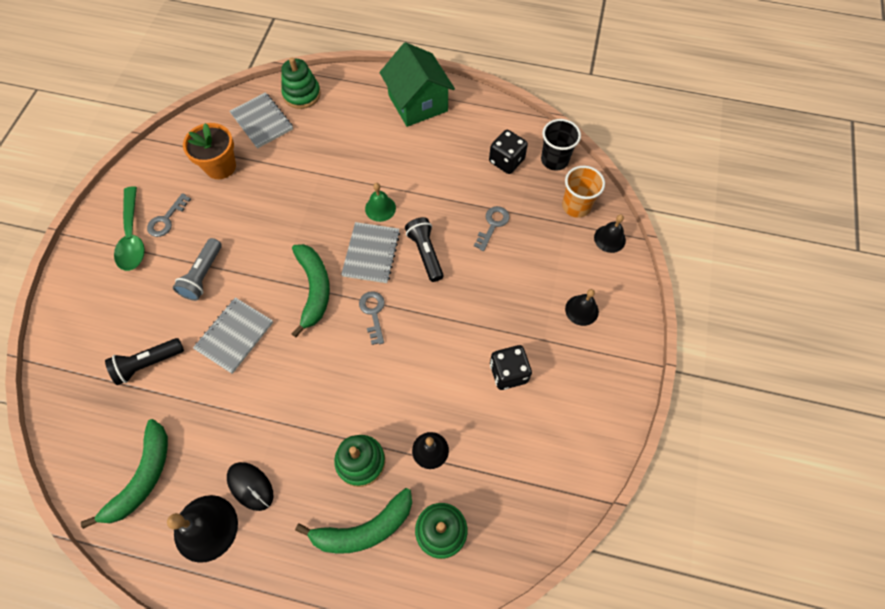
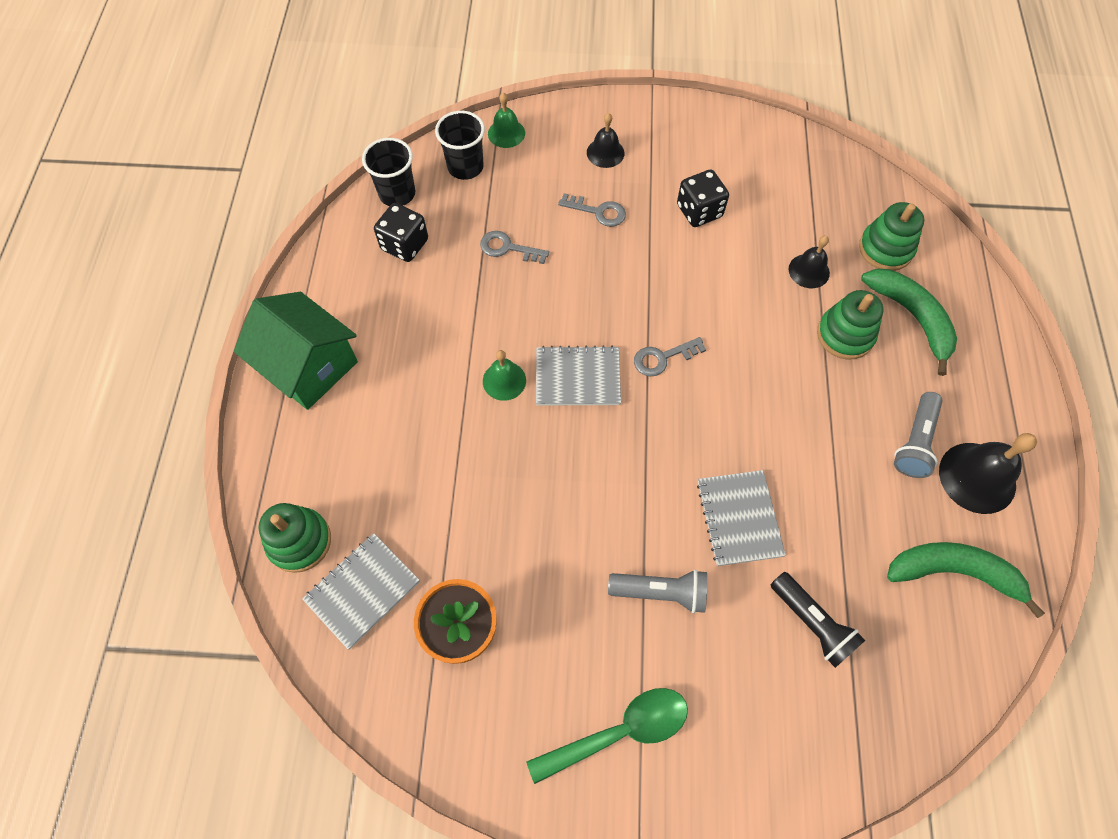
camera: 100 degrees left, 0 degrees up
grey key [147,193,191,237] -> grey key moved to [558,193,626,227]
grey notebook [193,297,273,374] -> grey notebook turned 60 degrees clockwise [697,470,786,566]
black mouse [227,462,273,511] -> grey flashlight [894,392,943,478]
green banana [292,244,330,338] -> none
green house [379,42,455,127] -> green house turned 75 degrees clockwise [234,292,358,410]
black flashlight [405,217,444,282] -> none
orange cup [562,166,605,218] -> black cup [435,111,485,180]
black bell [594,214,626,253] -> green bell [488,93,525,148]

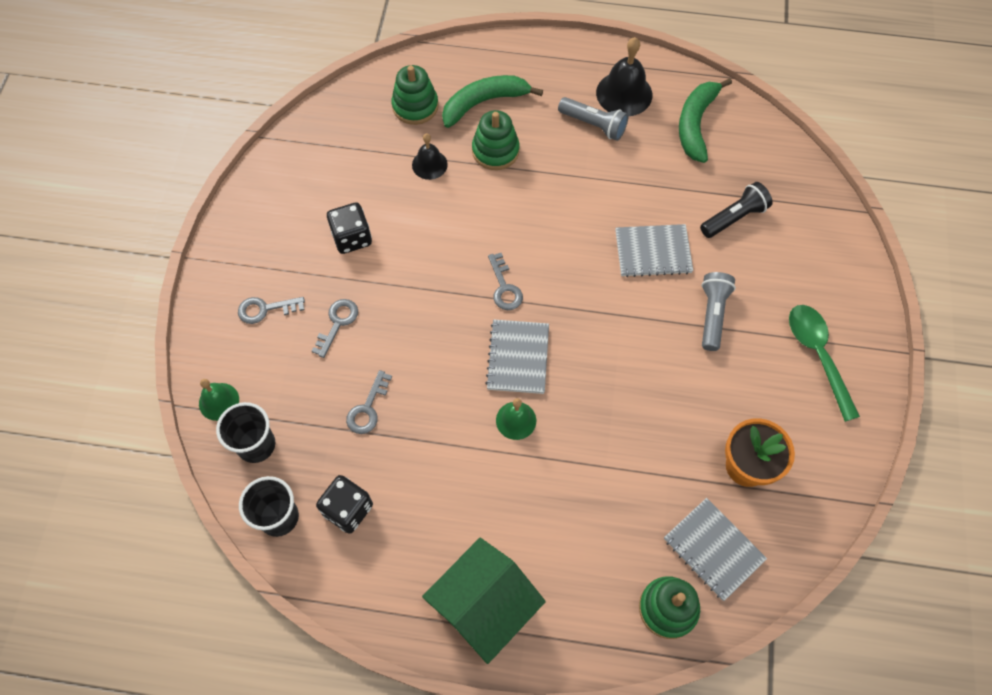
camera: 85 degrees left, 0 degrees up
black bell [587,113,625,168] -> grey key [238,297,305,324]

